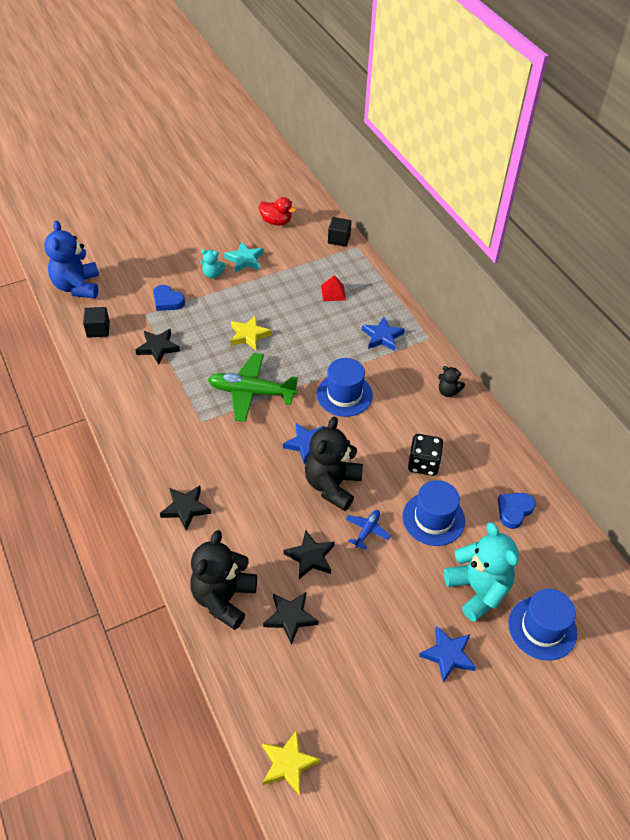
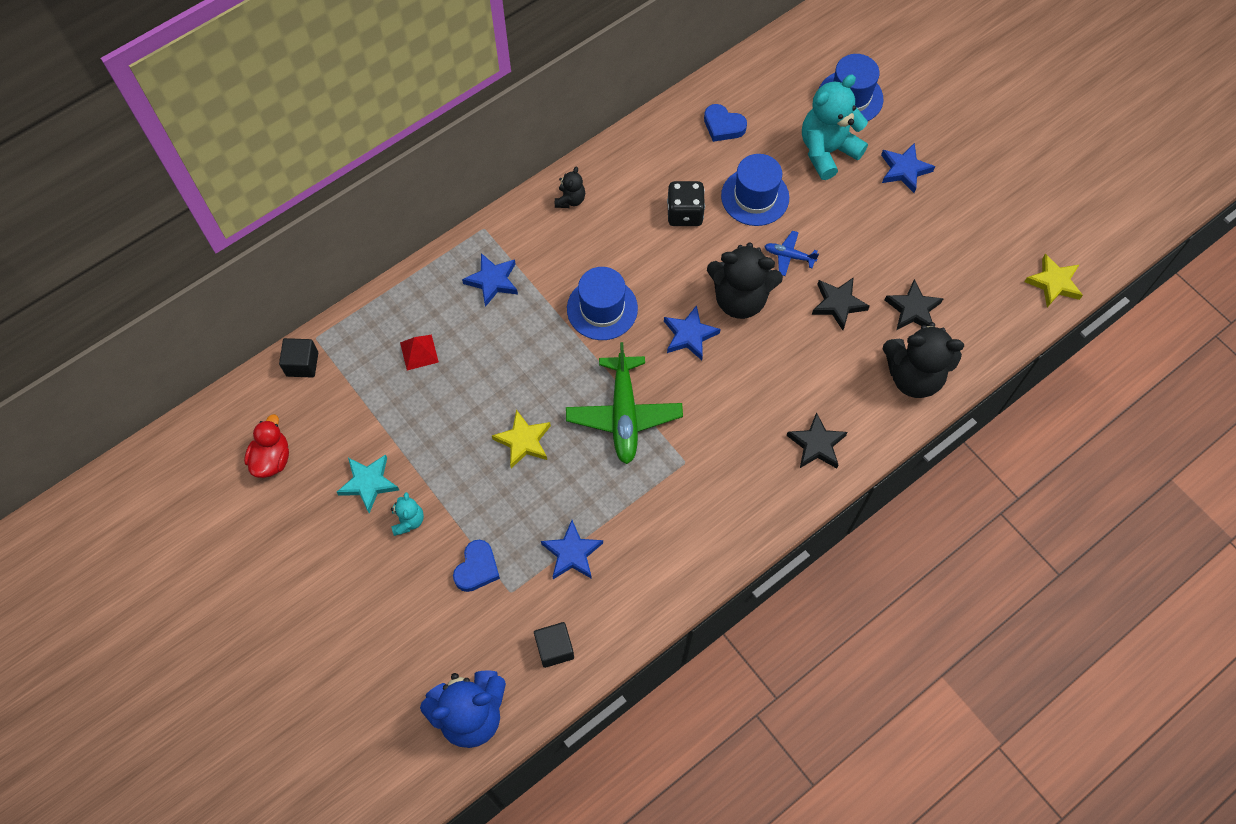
camera: 100 degrees left, 15 degrees up
black star [135,329,180,365] -> blue star [541,520,603,579]

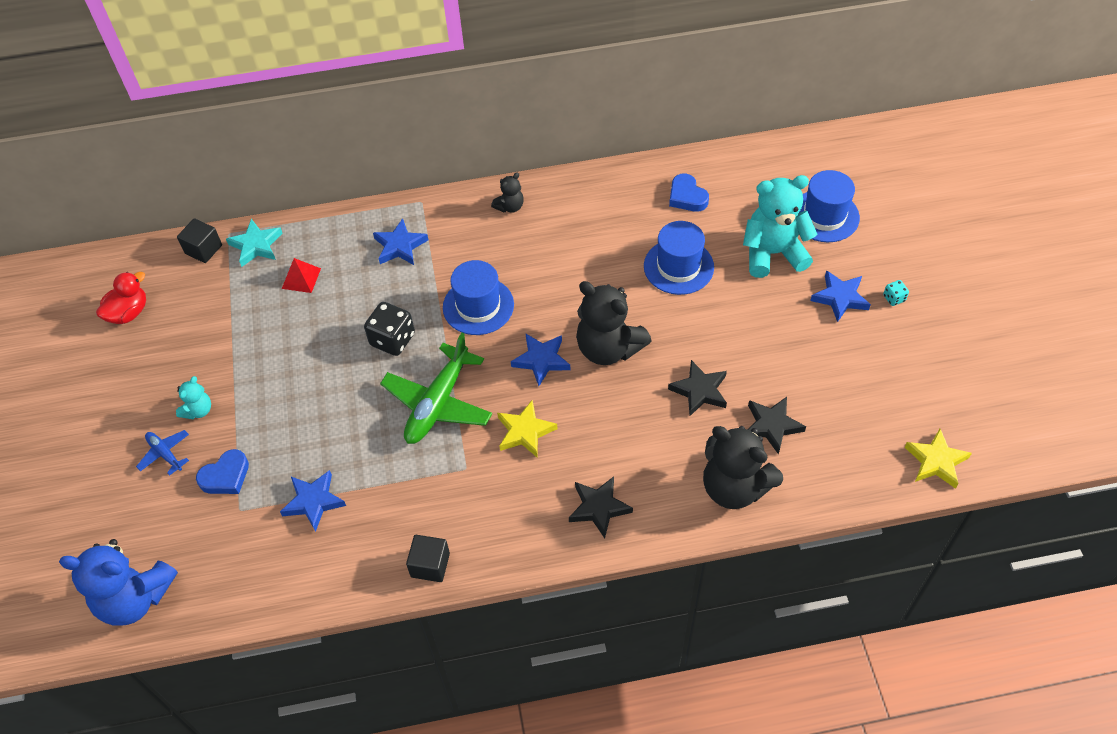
camera: 30 degrees right, 10 degrees down
turquoise star [337,454,399,513] -> turquoise star moved to [226,219,283,267]
yellow star [492,410,551,468] -> yellow star moved to [497,400,558,458]
black cube [534,622,574,668] -> black cube moved to [406,535,450,582]
black dice [667,181,705,226] -> black dice moved to [364,302,415,356]
blue plane [764,231,819,276] -> blue plane moved to [136,430,189,476]
none -> turquoise dice [883,280,909,306]

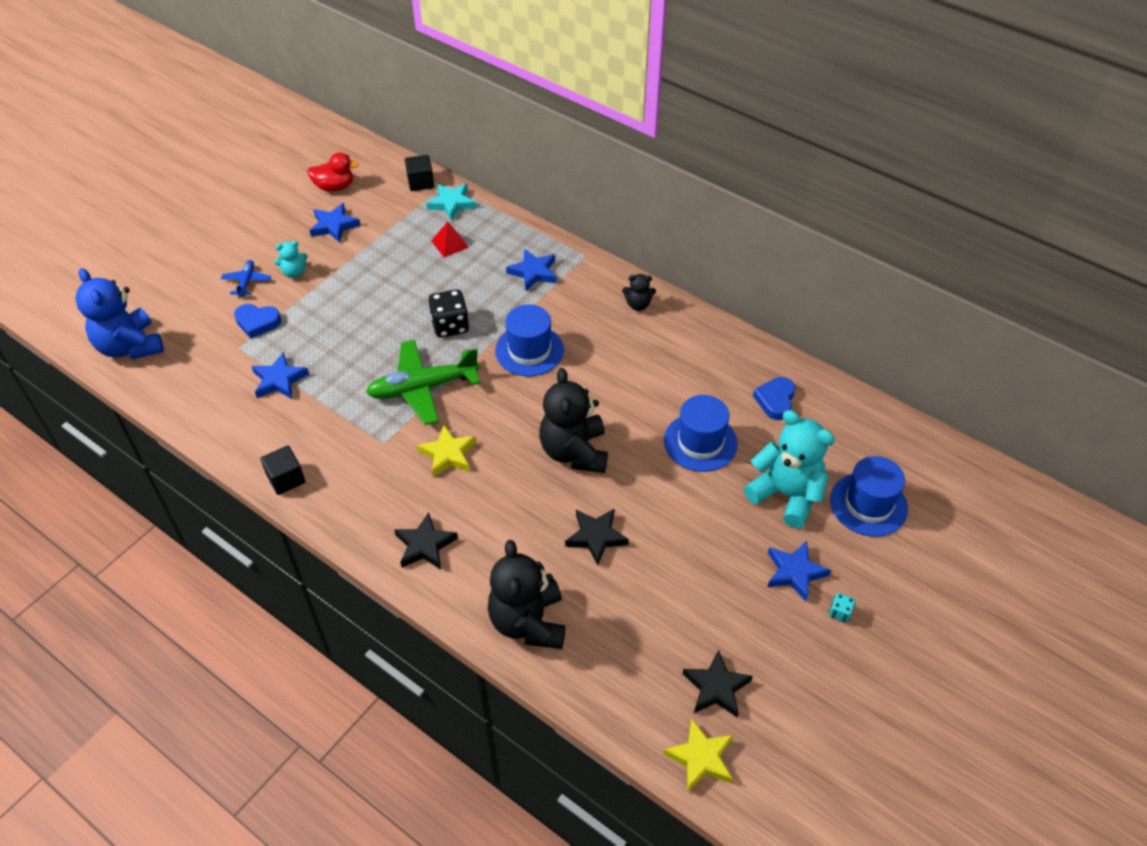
camera: 45 degrees right, 5 degrees down
blue star [511,334,570,386] -> blue star moved to [310,203,361,243]
black star [747,397,806,455] -> black star moved to [683,650,753,718]

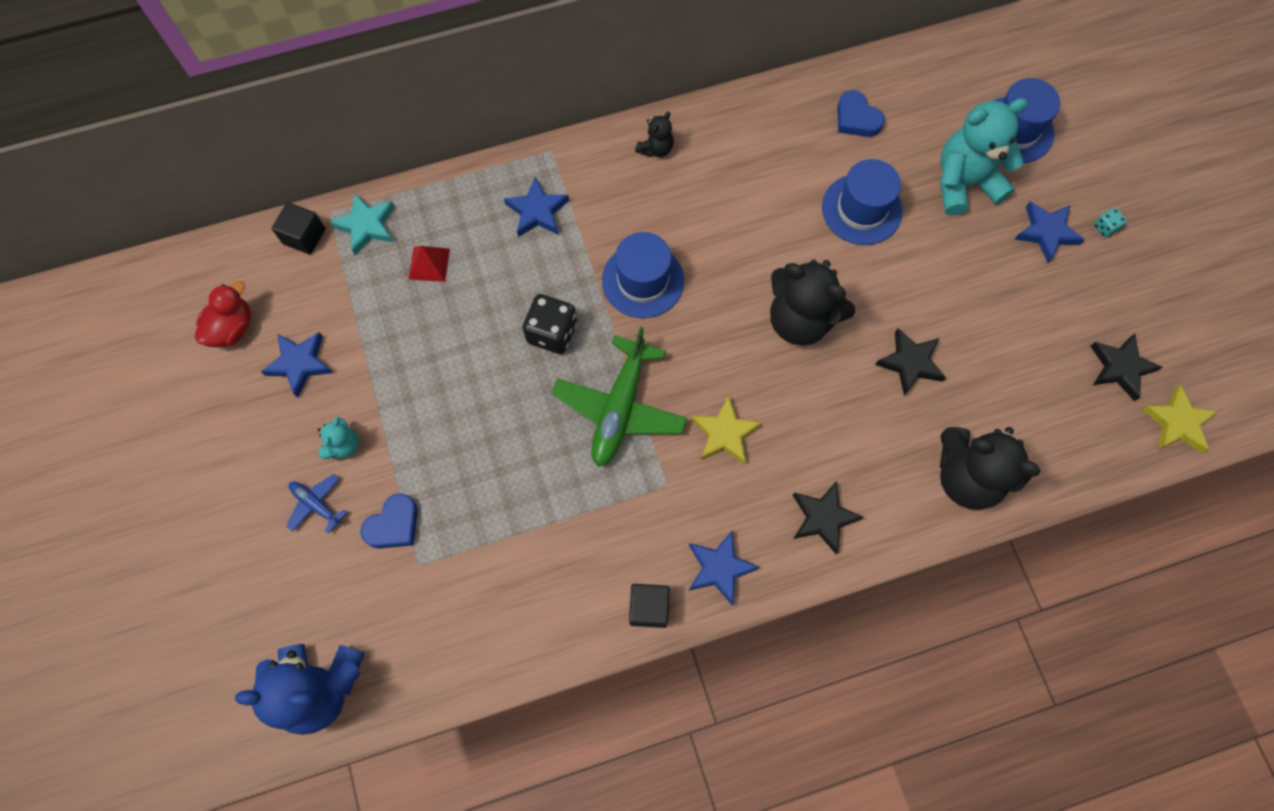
camera: 55 degrees left, 20 degrees up
blue star [251,352,309,399] -> blue star moved to [689,531,759,605]

